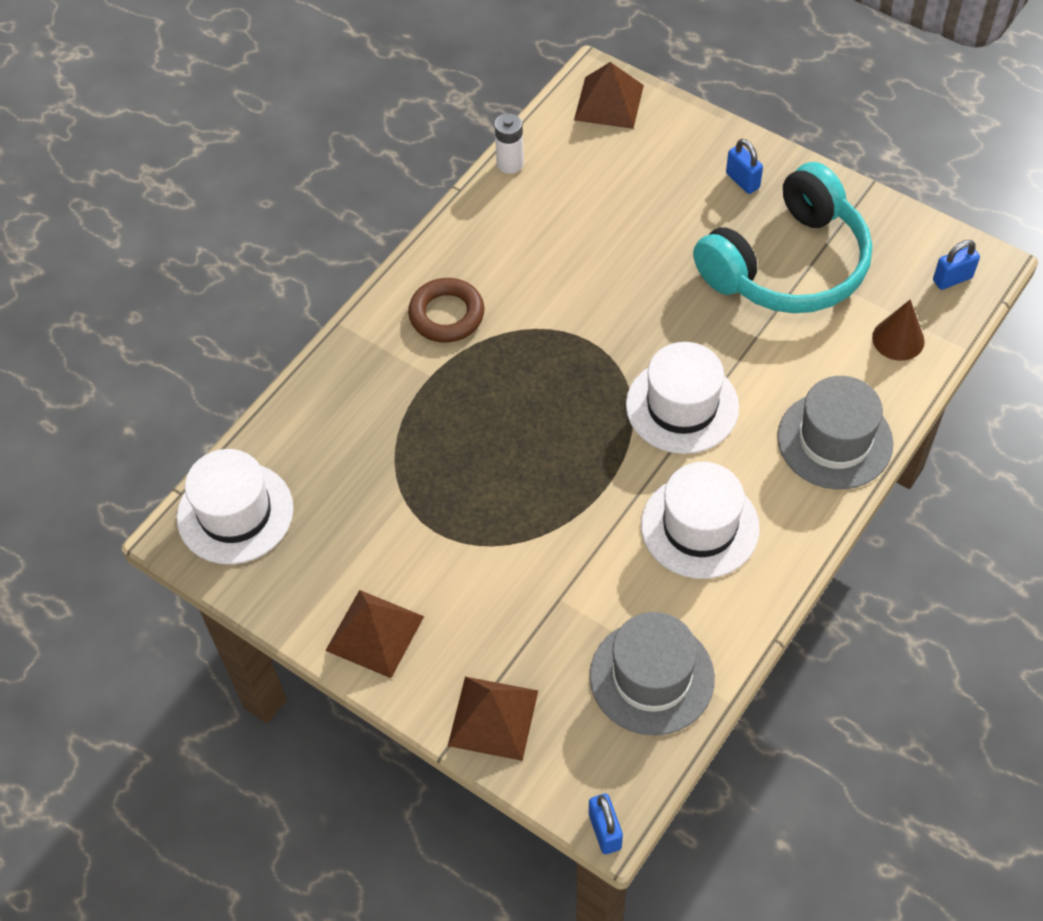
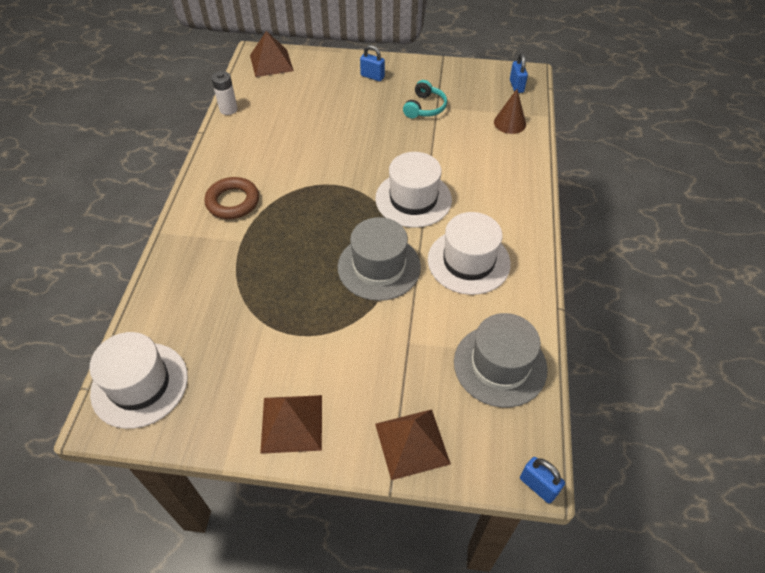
camera: 30 degrees left, 5 degrees down
turquoise headphones [693,162,872,313] -> turquoise headphones [403,80,447,119], size x0.43
grey hat [777,376,893,489] -> grey hat moved to [338,217,421,301]
blue padlock [933,240,980,290] -> blue padlock turned 45 degrees counterclockwise [510,53,528,93]

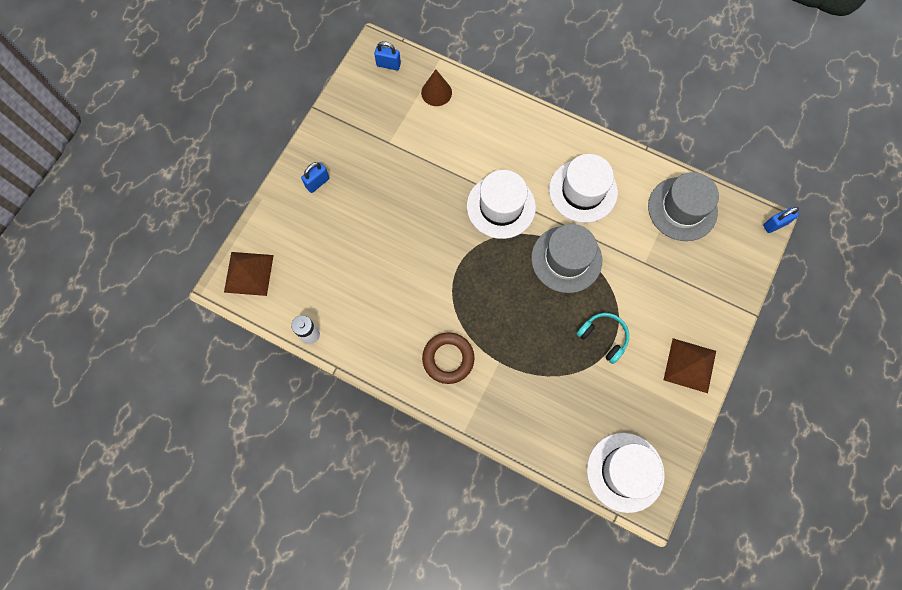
camera: 70 degrees left, 20 degrees up
brown pyramid [375,409,451,480] -> none
turquoise headphones [403,80,447,119] -> turquoise headphones moved to [576,313,629,364]

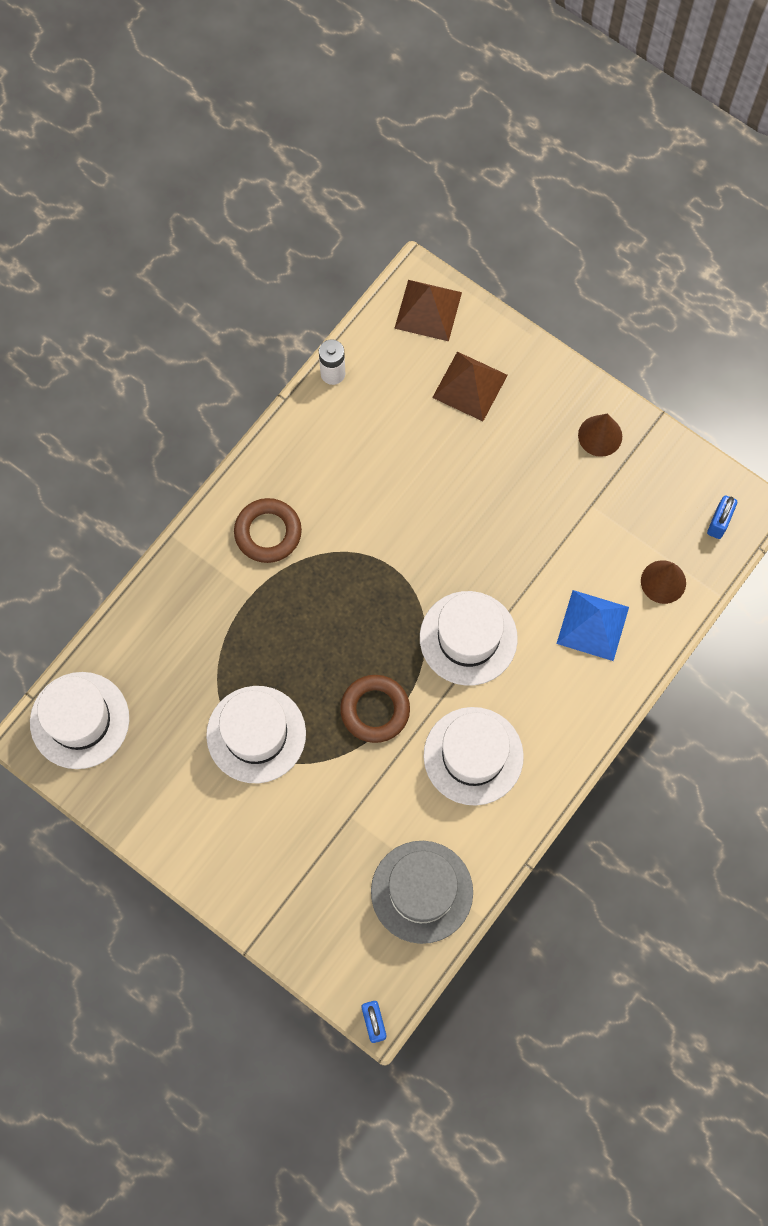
camera: 100 degrees right, 0 degrees up
blue padlock [301,162,330,193] -> none
grey hat [531,224,602,293] -> brown ring [340,675,410,743]
turquoise headphones [576,313,629,364] -> white hat [206,686,306,783]
brown pyramid [664,338,716,393] -> brown pyramid moved to [432,352,508,421]
none -> blue pyramid [556,590,629,661]
none -> brown cone [578,413,622,457]

